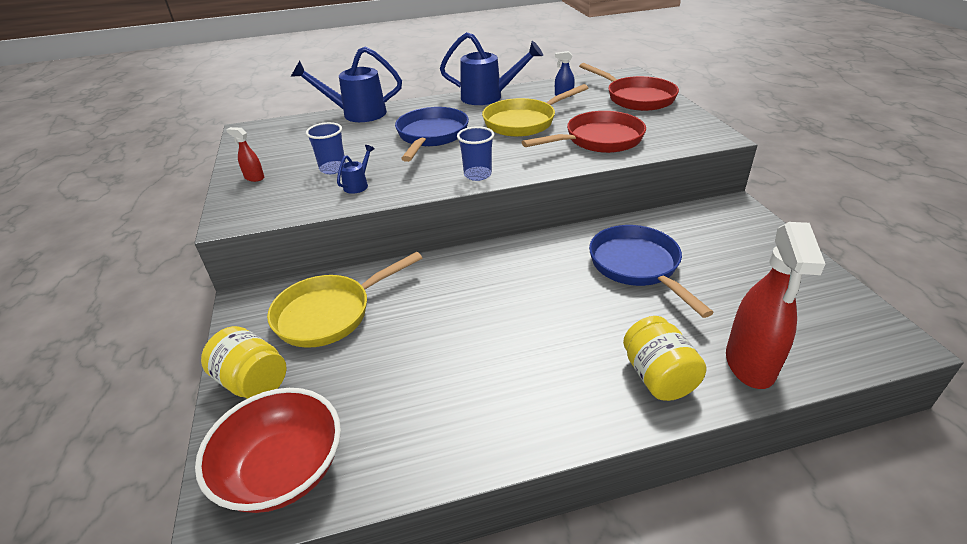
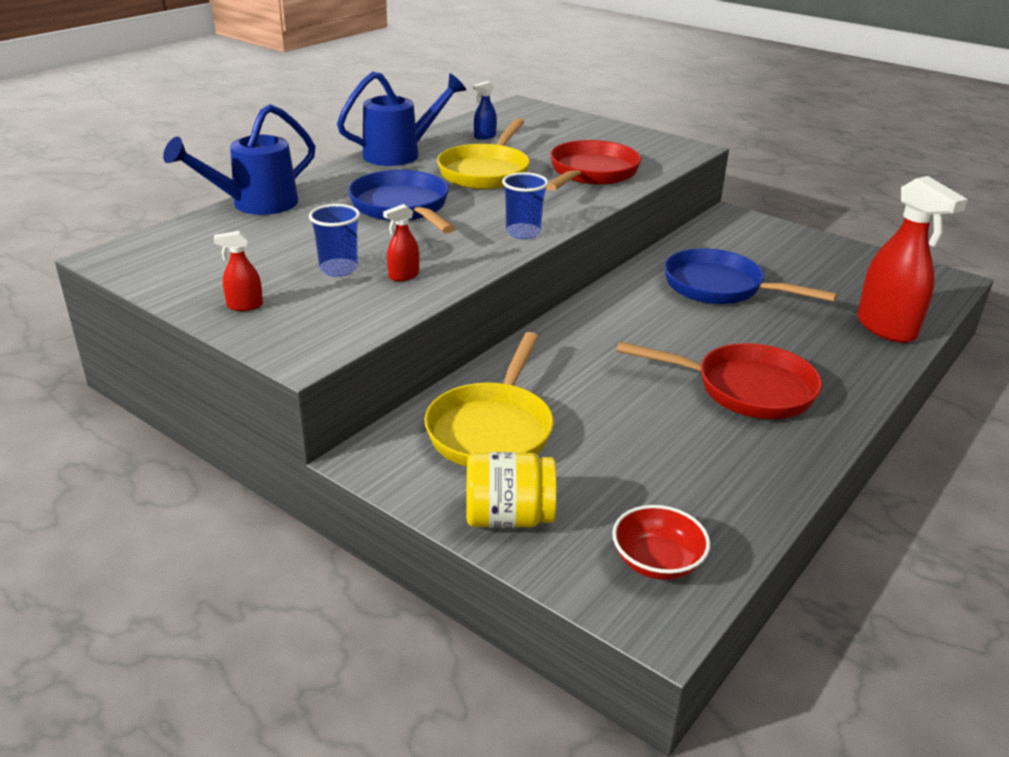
camera: 40 degrees left, 5 degrees down
red bowl [195,388,341,513] -> red bowl [612,505,710,580], size x0.60
blue watering can [337,145,375,194] -> red spray bottle [383,204,419,281]
red pan [579,63,679,111] -> red pan moved to [617,342,822,419]
yellow jar [623,316,706,401] -> none

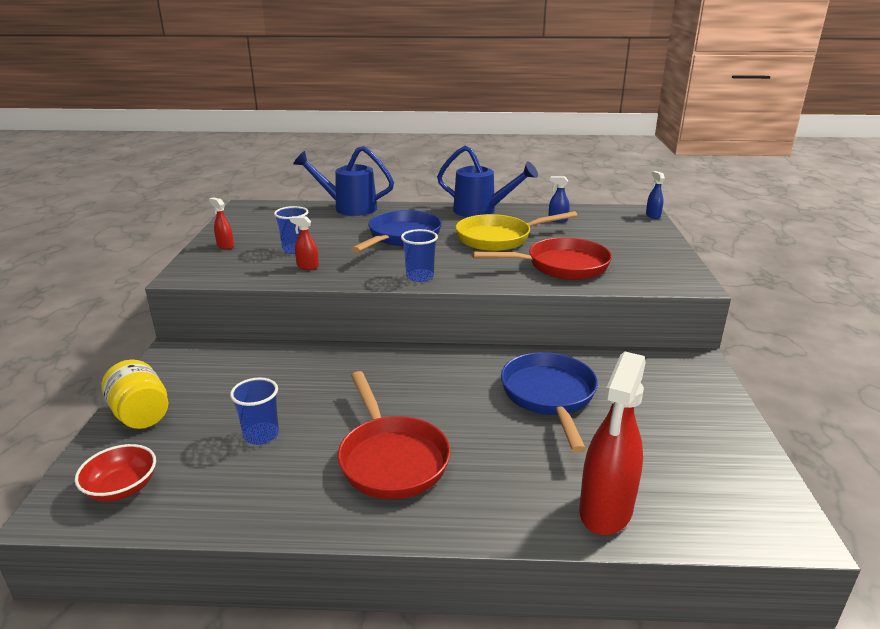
camera: 55 degrees right, 5 degrees down
yellow pan [424,332,554,467] -> none
none -> blue cup [230,378,279,445]
none -> blue spray bottle [646,171,665,219]

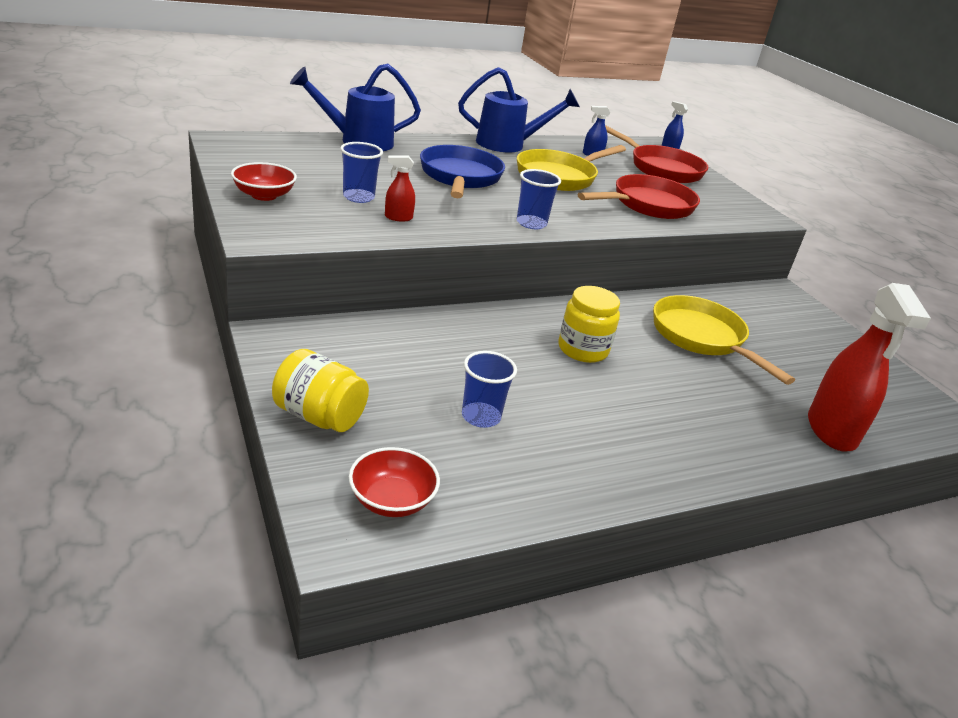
camera: 30 degrees left, 5 degrees up
red spray bottle [209,197,234,249] -> red bowl [231,162,297,201]
red pan [338,371,451,499] -> red pan moved to [605,125,709,183]
blue pan [501,352,598,453] -> yellow pan [653,295,795,385]
none -> yellow jar [558,286,620,363]

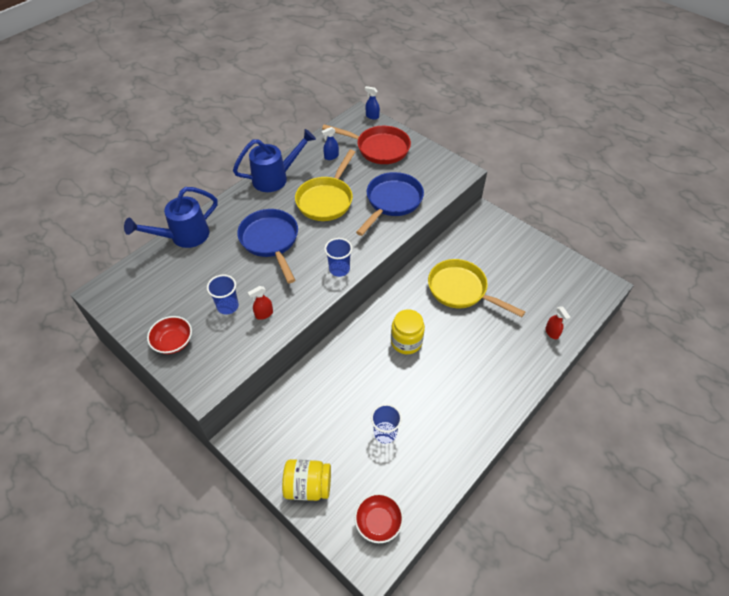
camera: 20 degrees left, 20 degrees up
red pan [578,174,700,219] -> blue pan [356,172,424,236]
red spray bottle [808,283,931,451] -> red spray bottle [545,306,570,339], size x0.44

